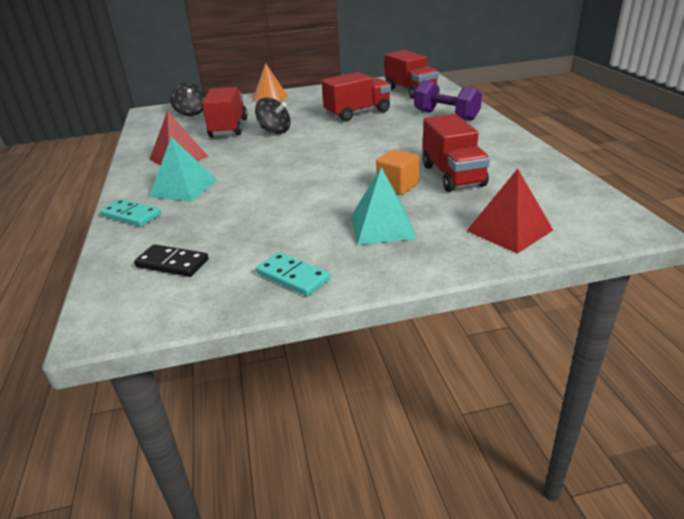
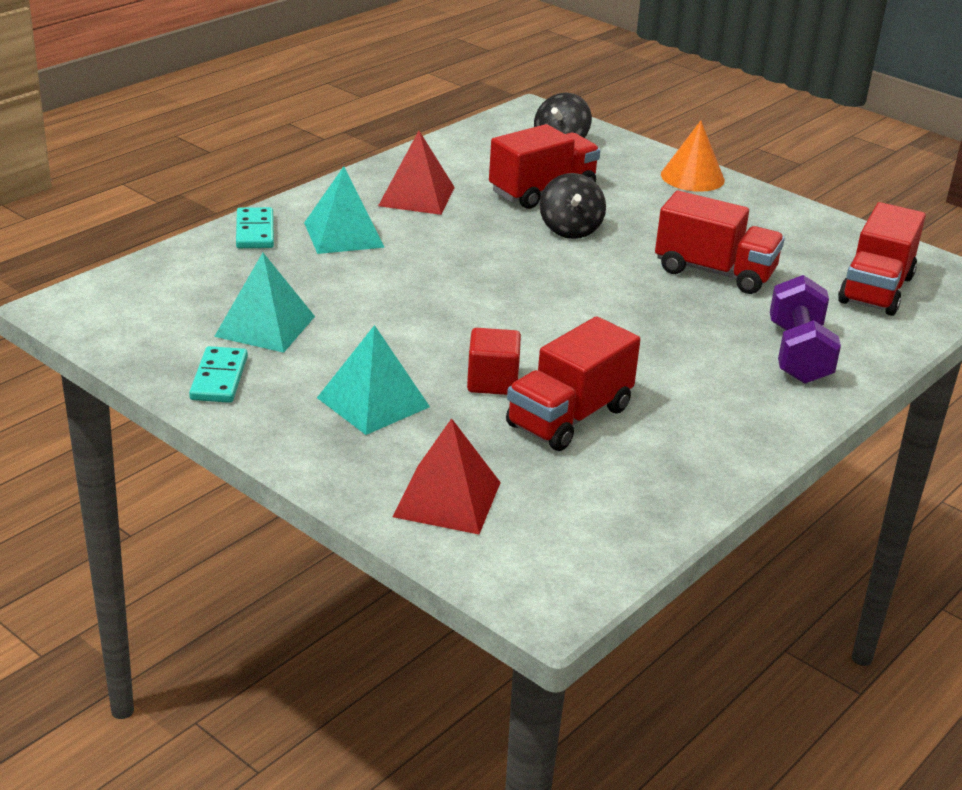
camera: 50 degrees right, 0 degrees up
black domino [134,244,209,277] -> none
orange cube [376,149,419,195] -> red cube [467,328,521,395]
none -> turquoise pyramid [214,253,315,353]

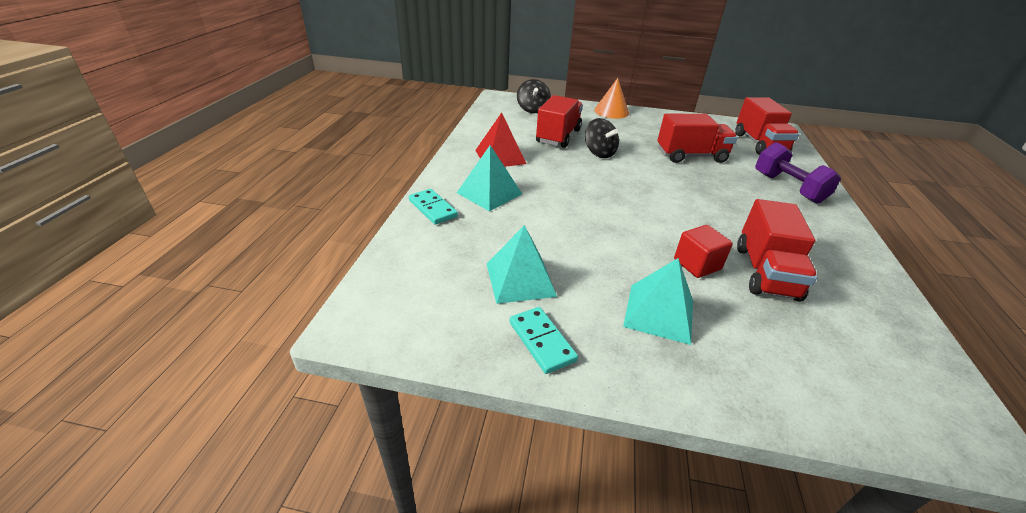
camera: 30 degrees left, 5 degrees up
red pyramid [393,418,501,534] -> none

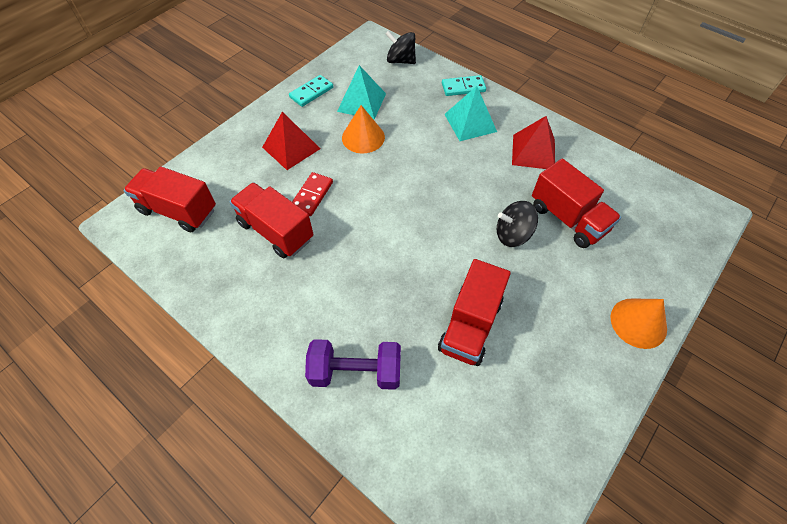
camera: 120 degrees right, 20 degrees up
turquoise domino [510,307,578,374] -> turquoise domino turned 45 degrees counterclockwise [289,75,333,107]
black spinning top [517,79,551,113] -> black spinning top moved to [385,31,416,64]
turquoise pyramid [623,258,693,345] -> red pyramid [262,112,320,170]
red cube [674,225,733,278] -> red domino [292,172,333,216]
red truck [735,97,799,155] -> red truck moved to [123,167,216,232]
none -> orange cone [342,105,385,154]

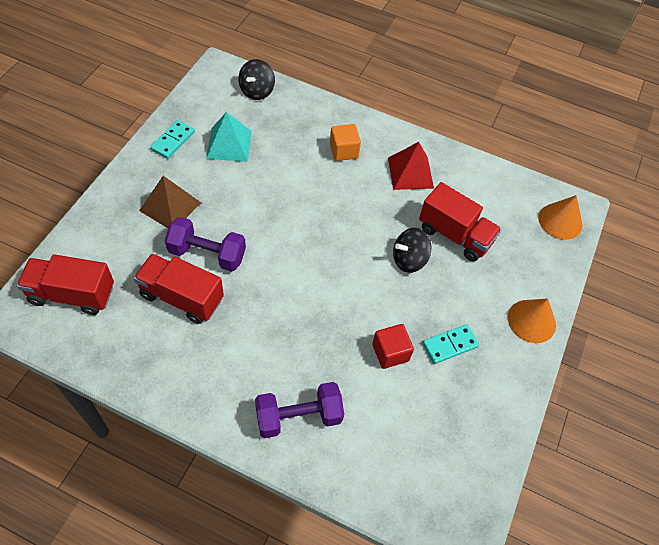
camera: 20 degrees left, 0 degrees up
red pyramid [262,112,320,170] -> brown pyramid [139,176,201,228]
red domino [292,172,333,216] -> purple dumbbell [165,217,246,272]
orange cone [342,105,385,154] -> orange cone moved to [539,195,583,240]
black spinning top [385,31,416,64] -> black spinning top turned 75 degrees counterclockwise [238,59,275,100]
red truck [438,259,511,366] -> red cube [372,324,414,369]
turquoise domino [442,75,486,96] -> turquoise domino moved to [423,324,479,364]
turquoise pyramid [444,86,497,141] -> orange cube [330,124,361,161]

